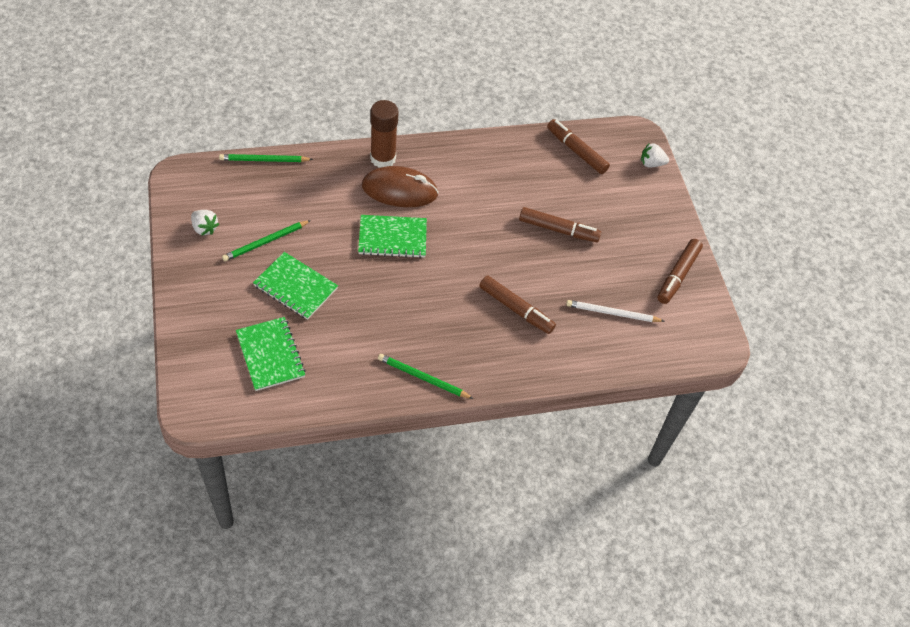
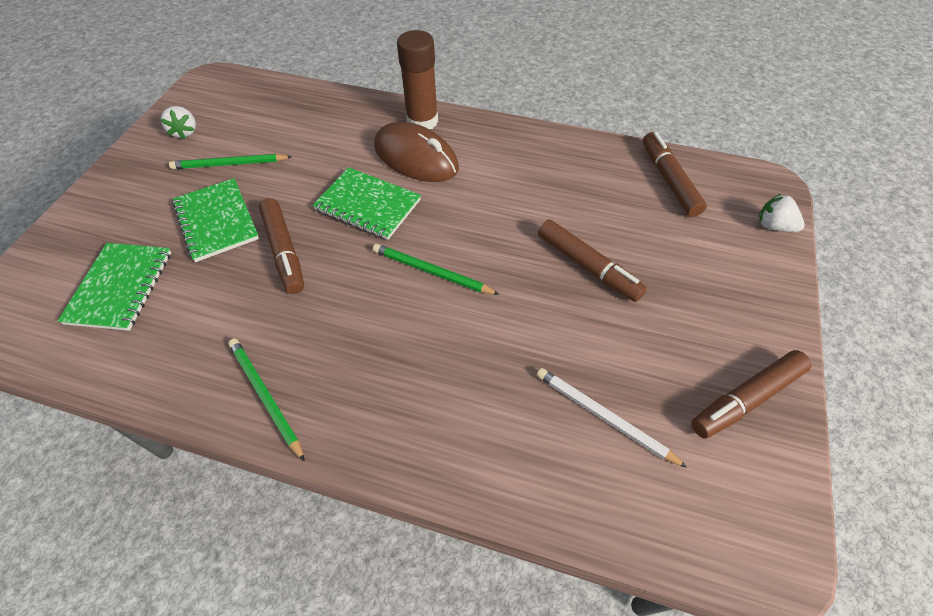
camera: 35 degrees right, 0 degrees up
green pencil [219,154,313,162] -> green pencil moved to [373,244,500,295]
brown marker [479,275,556,334] -> brown marker moved to [259,198,304,294]

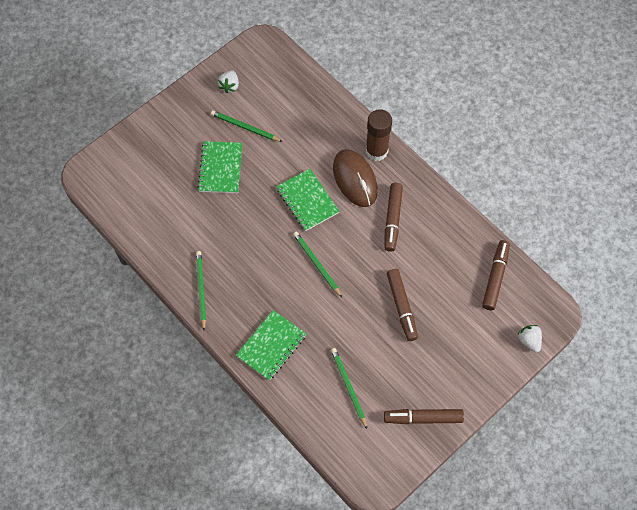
camera: 30 degrees right, 10 degrees up
green notebook [58,243,171,331] -> green notebook moved to [236,310,306,381]
brown marker [259,198,304,294] -> brown marker moved to [384,183,403,252]
white pencil [536,368,687,468] -> green pencil [331,348,367,429]

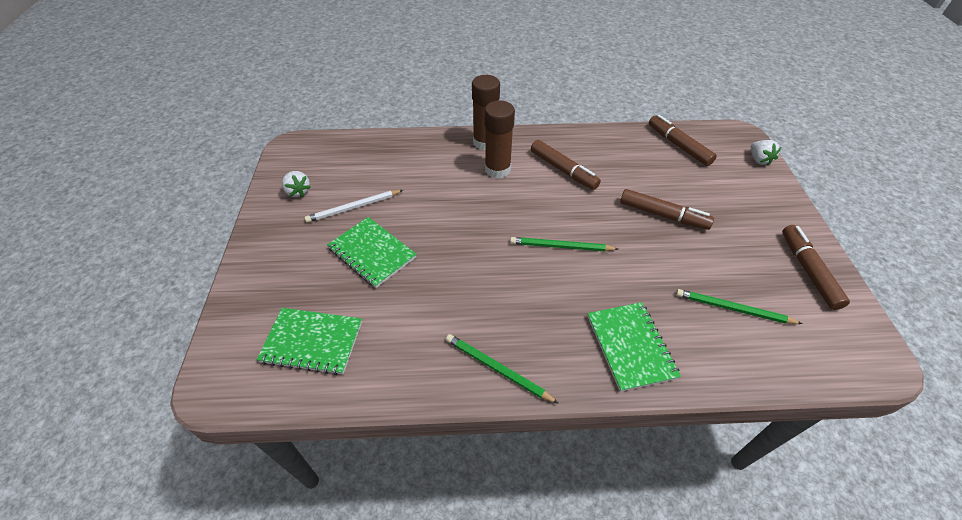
camera: 50 degrees left, 15 degrees down
green pencil [211,110,283,142] -> white pencil [304,190,403,223]
green notebook [276,169,340,231] -> green notebook moved to [257,308,362,375]
brown mouse [333,149,378,207] -> brown glue stick [485,100,515,179]
brown marker [384,409,464,424] -> brown marker turned 135 degrees clockwise [782,225,850,310]
white strawberry [517,325,542,352] -> white strawberry turned 120 degrees counterclockwise [751,140,781,166]

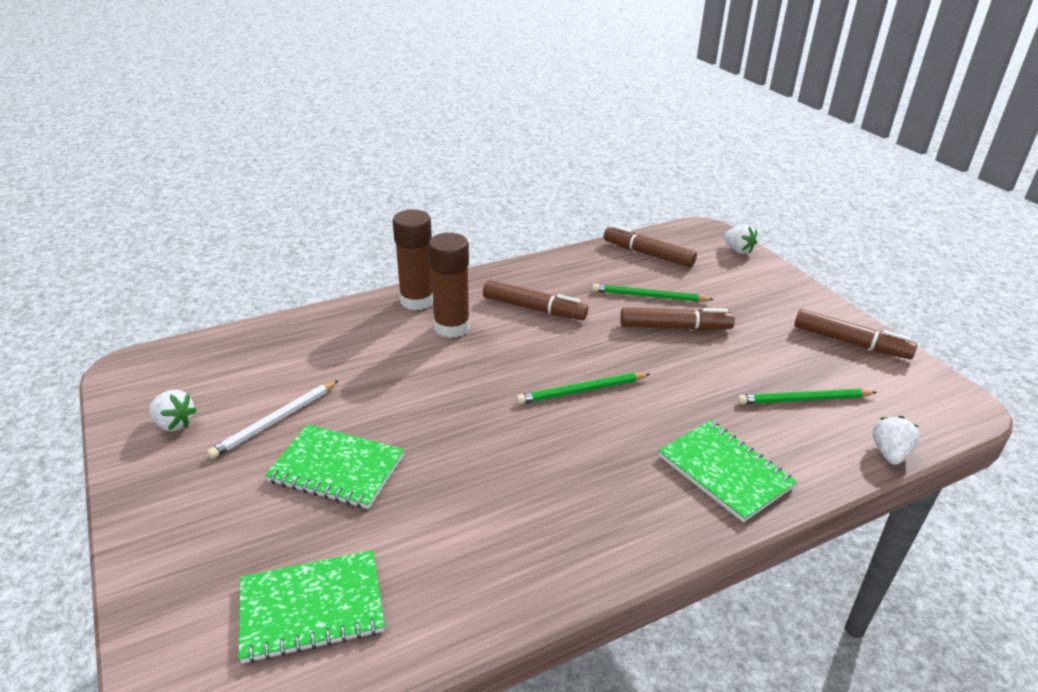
camera: 25 degrees left, 15 degrees down
green pencil [446,334,559,404] -> green pencil moved to [592,284,714,302]
brown marker [782,225,850,310] -> brown marker turned 150 degrees clockwise [794,309,917,359]
none -> white strawberry [873,416,920,465]

